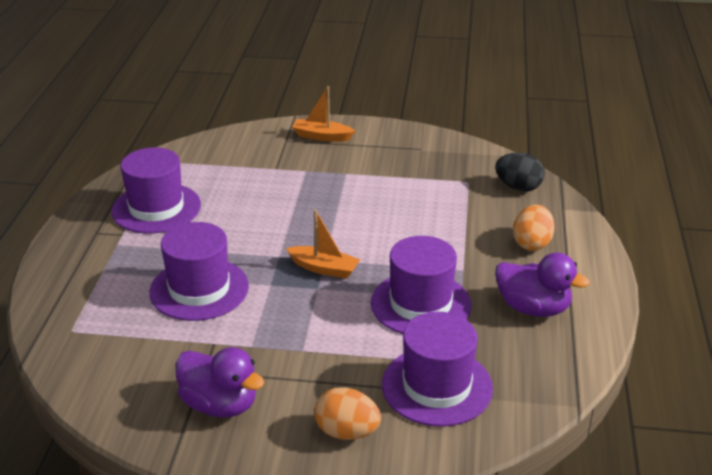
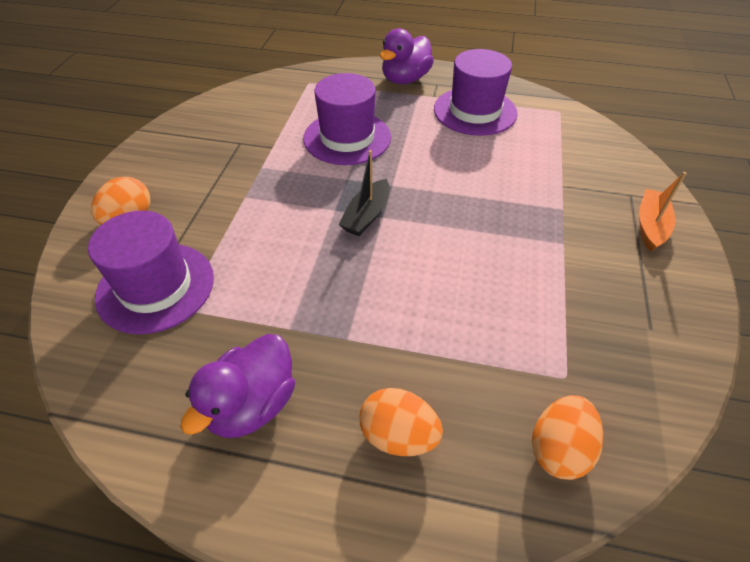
camera: 95 degrees right, 15 degrees up
purple duck [175,347,265,418] -> purple duck moved to [380,28,434,84]
orange boat [286,209,360,279] -> black boat [338,150,389,236]
purple hat [371,236,471,334] -> none
black egg [495,153,545,191] -> orange egg [532,395,603,480]

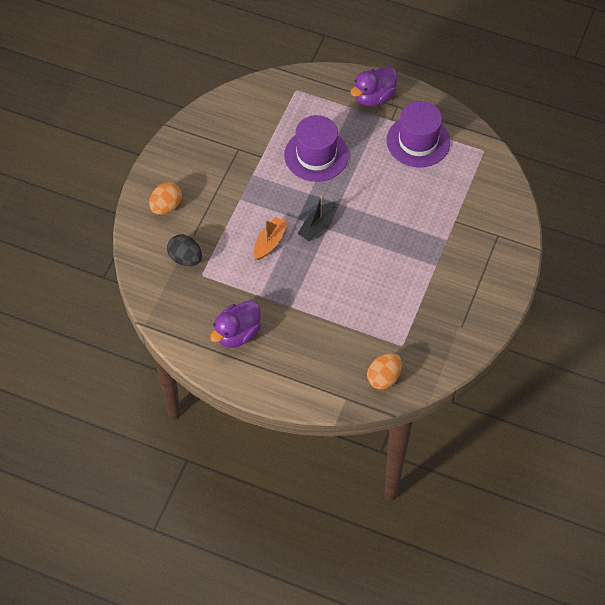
camera: 10 degrees right, 10 degrees up
purple hat [88,211,214,334] -> black egg [167,235,202,266]
orange egg [360,388,443,456] -> none
orange boat [639,172,687,252] -> orange boat moved to [254,217,288,260]

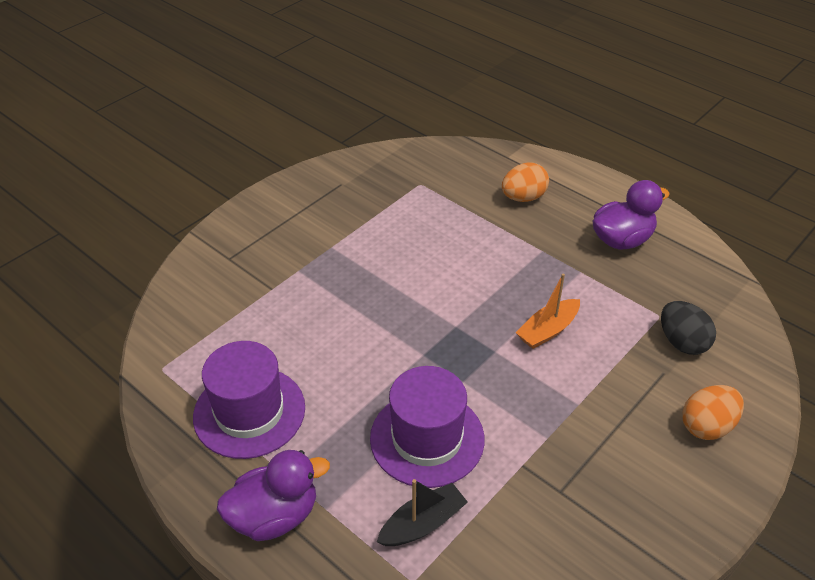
camera: 160 degrees left, 15 degrees down
black boat [297,195,335,241] -> black boat moved to [377,479,468,546]
orange egg [367,353,402,389] -> orange egg moved to [502,163,549,202]

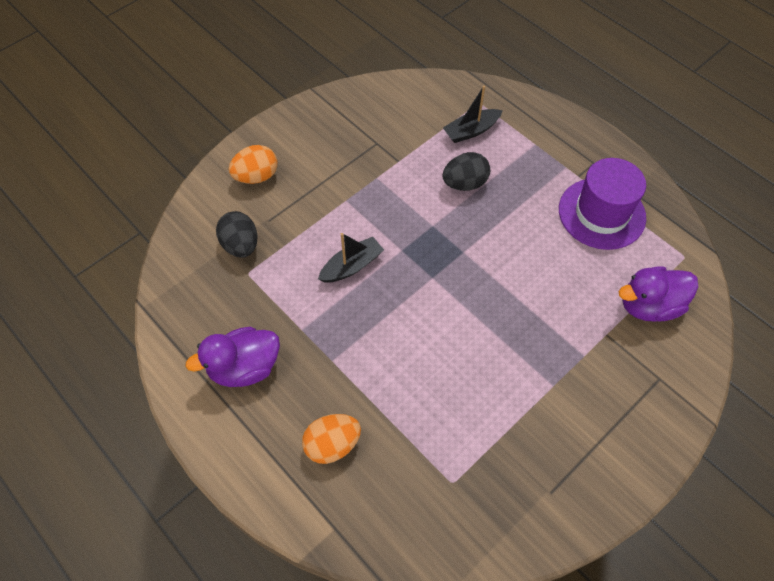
camera: 175 degrees left, 15 degrees up
purple duck [217,450,330,541] -> purple duck moved to [619,266,699,322]
purple hat [370,366,485,488] -> black egg [443,152,490,191]
orange boat [516,273,580,349] -> black boat [318,233,384,283]

